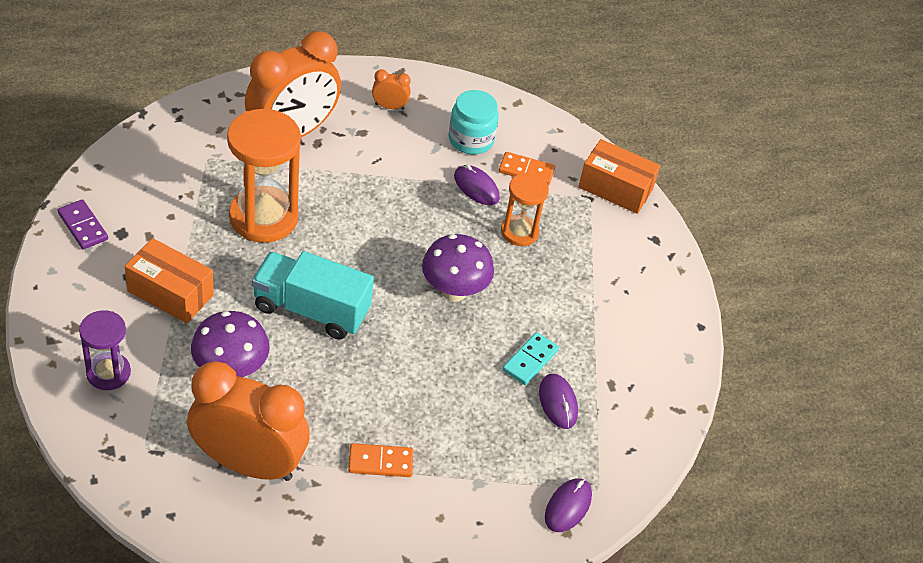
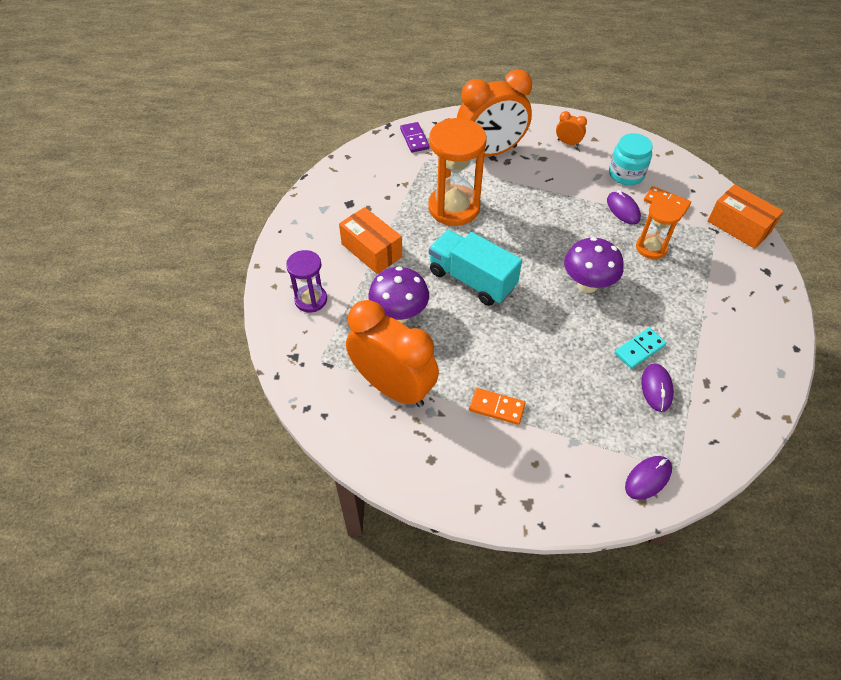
camera: 25 degrees right, 5 degrees up
purple domino [58,199,108,249] -> purple domino moved to [400,122,429,152]

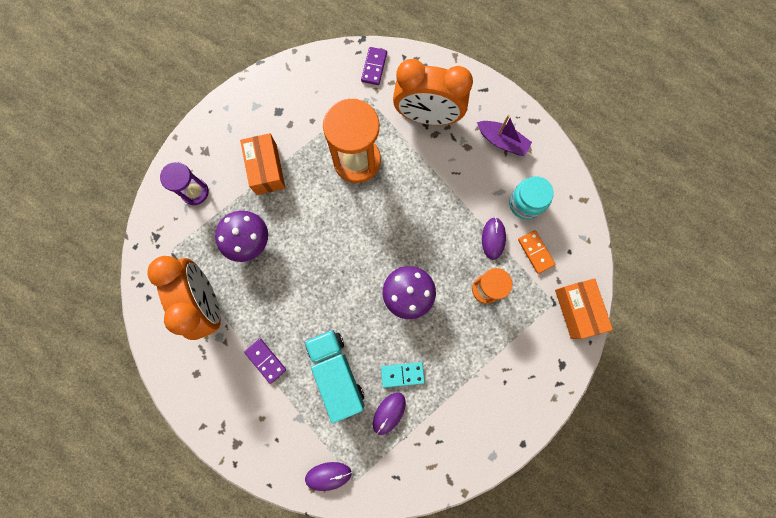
camera: 30 degrees right, 25 degrees up
turquoise truck [429,230,522,306] -> turquoise truck moved to [304,330,365,424]
orange domino [469,388,526,425] -> purple domino [244,339,286,384]
orange clock [556,111,587,147] -> purple boat [477,115,532,156]

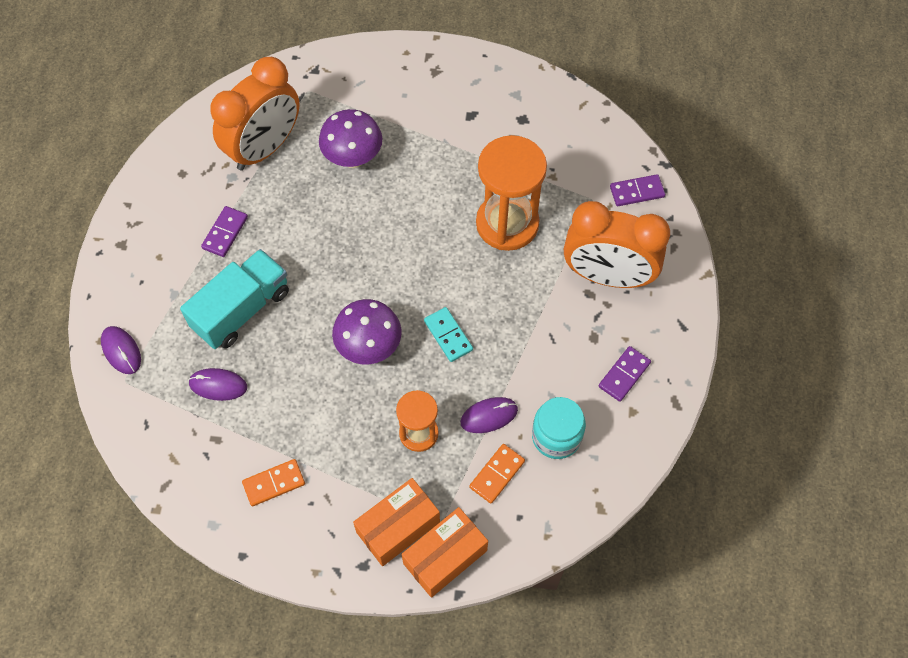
camera: 65 degrees right, 15 degrees down
purple hourglass [160,162,209,205] -> none
orange box [240,133,285,195] -> orange box moved to [353,478,440,566]
turquoise domino [381,362,425,388] -> turquoise domino moved to [424,307,473,362]
orange clock [393,59,473,125] -> orange clock turned 60 degrees counterclockwise [564,201,670,288]
purple boat [477,115,532,156] -> purple domino [599,346,651,402]
none -> orange domino [242,459,305,506]

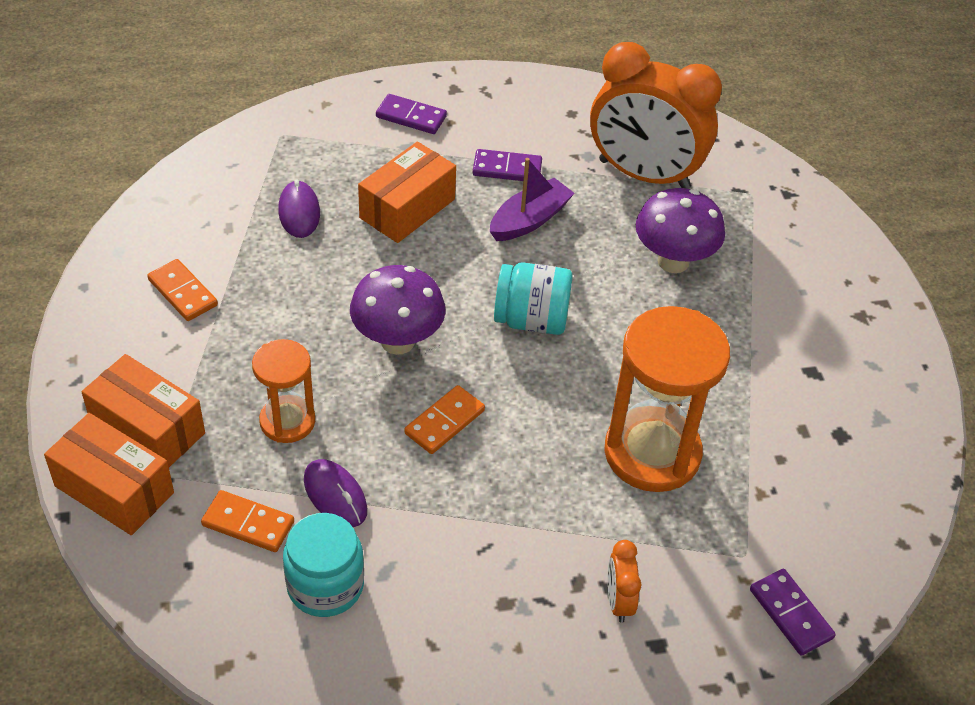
camera: 70 degrees right, 15 degrees down
purple mouse [101,326,141,374] -> none
turquoise truck [180,249,289,349] -> orange box [358,141,456,243]
turquoise domino [424,307,473,362] -> orange domino [404,385,485,454]
orange clock [564,201,670,288] -> orange clock [608,540,641,623], size x0.40
purple domino [599,346,651,402] -> purple domino moved to [376,94,447,134]
none -> purple boat [490,158,574,241]
none -> turquoise jar [494,262,573,335]

